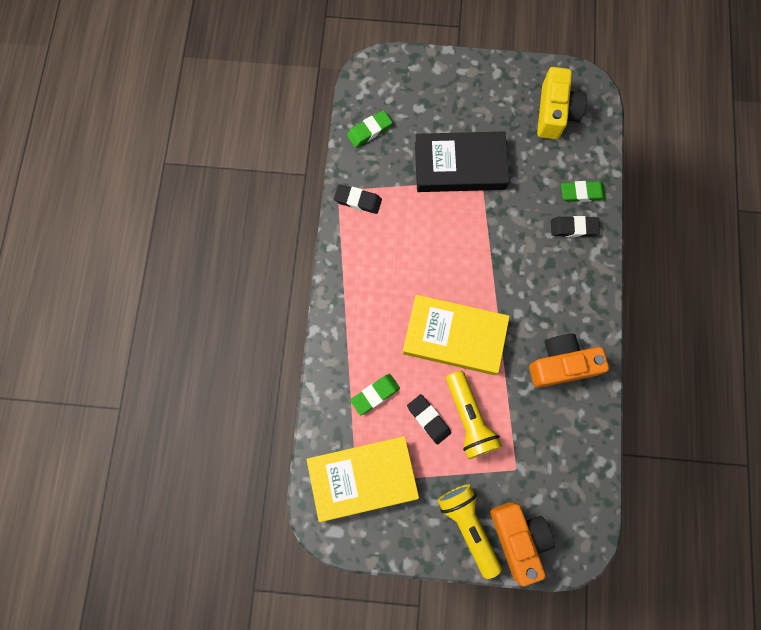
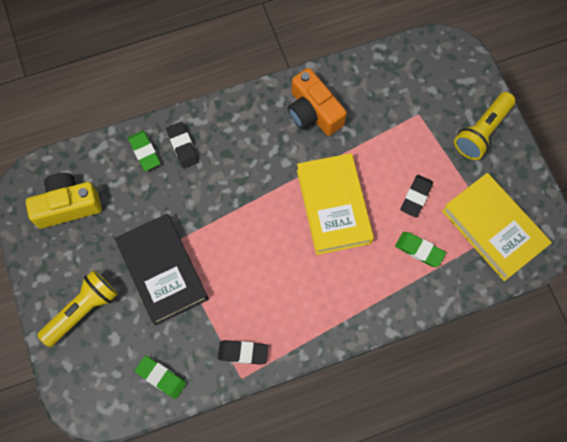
camera: 115 degrees left, 5 degrees down
black eraser [334,184,382,214] -> black eraser turned 75 degrees counterclockwise [218,340,268,365]
yellow flashlight [446,371,502,459] -> yellow flashlight moved to [37,270,118,347]
orange camera [490,502,555,586] -> none

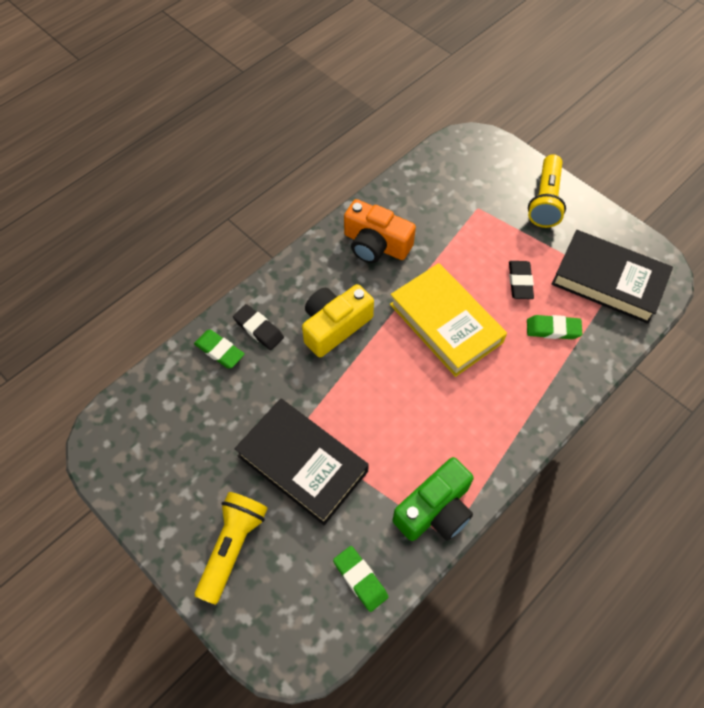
camera: 25 degrees left, 10 degrees down
yellow camera [26,173,102,229] -> yellow camera moved to [302,284,374,357]
green eraser [135,356,187,399] -> green eraser turned 45 degrees clockwise [333,546,388,612]
black eraser [218,340,268,365] -> green camera [393,457,474,541]
yellow book [442,173,552,281] -> black book [552,230,673,324]

